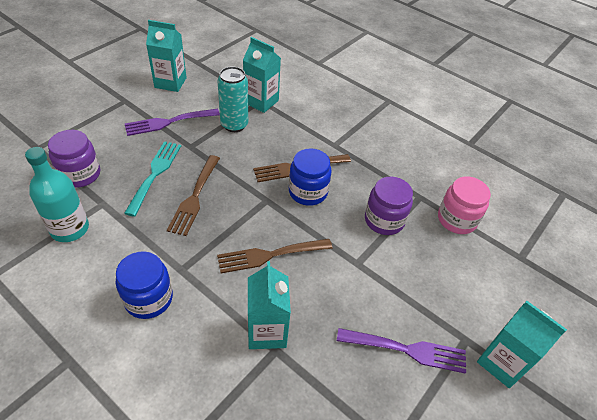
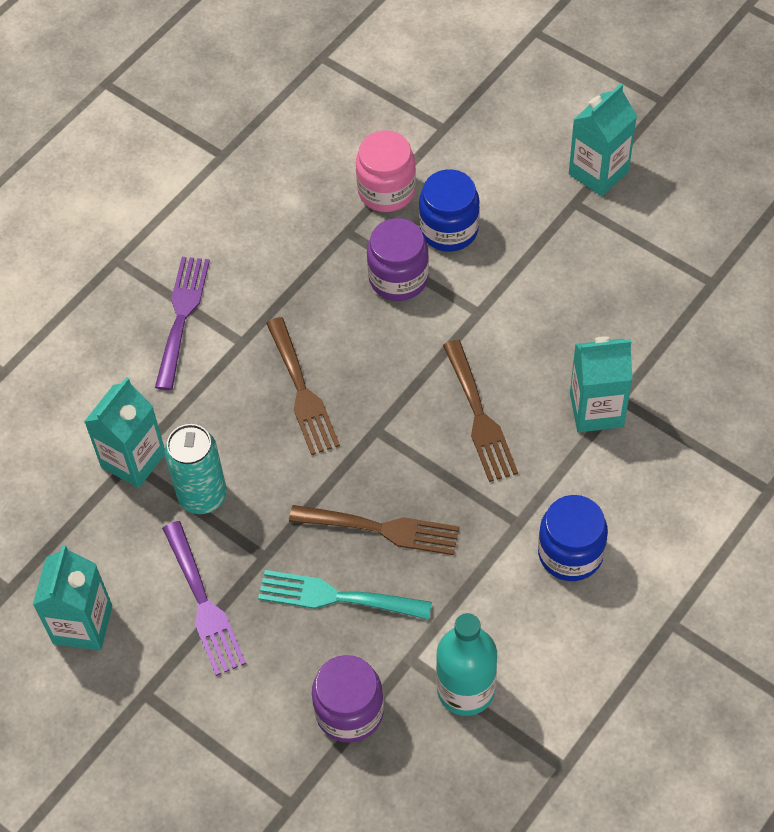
camera: 85 degrees left, 10 degrees up
blue jar [289,148,332,206] -> blue jar moved to [419,169,480,252]
purple fork [337,328,466,374] -> purple fork moved to [155,257,210,390]

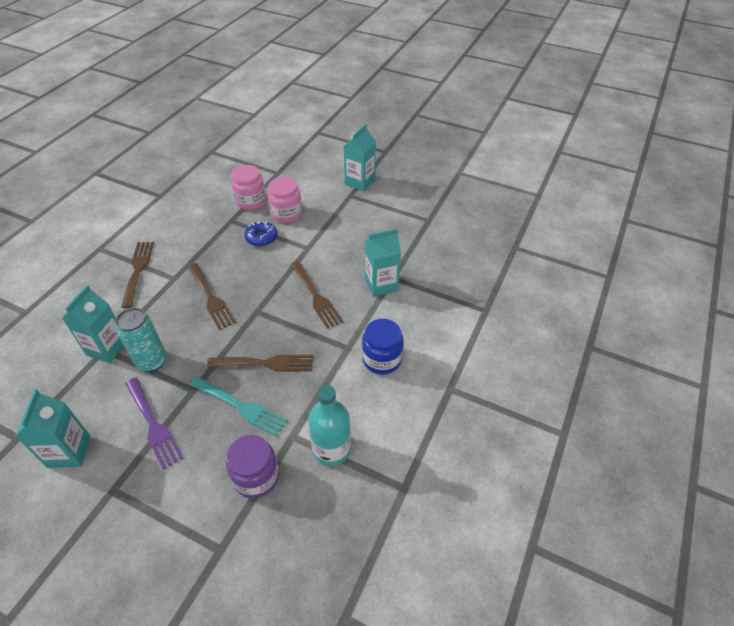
camera: 15 degrees left, 10 degrees down
purple fork [155,257,210,390] -> brown fork [121,242,154,308]
turquoise fork [258,570,432,620] -> turquoise fork turned 150 degrees counterclockwise [189,376,288,437]
purple jar [367,218,429,301] -> blue donut [244,221,277,247]
blue jar [419,169,480,252] -> pink jar [267,177,302,223]

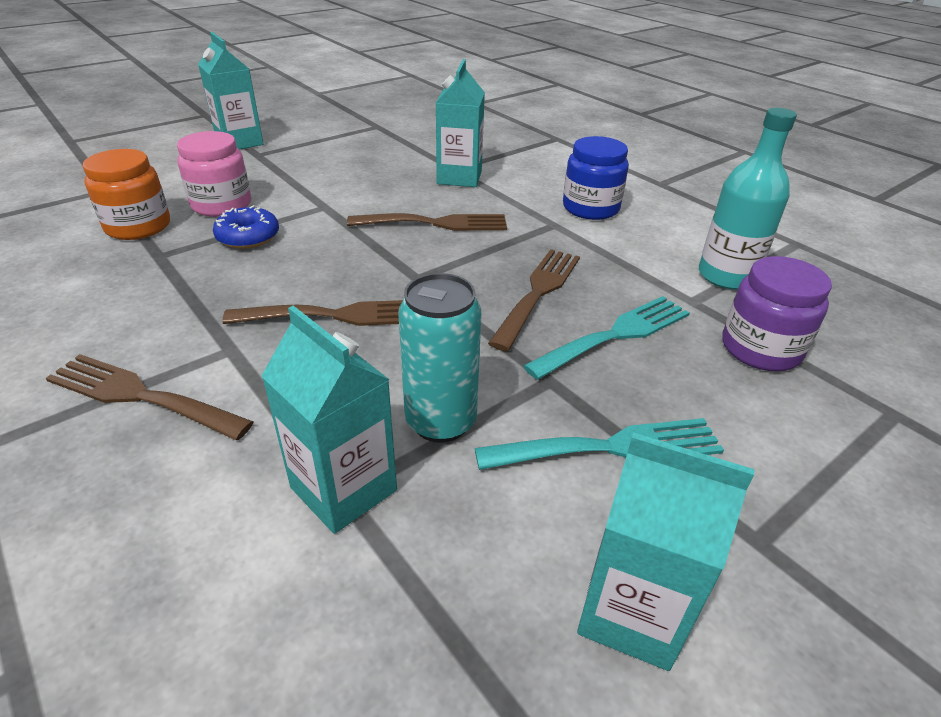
camera: 65 degrees left, 10 degrees down
purple fork [125,377,183,469] -> turquoise fork [475,418,724,470]
pink jar [231,165,266,210] -> orange jar [83,149,170,240]

